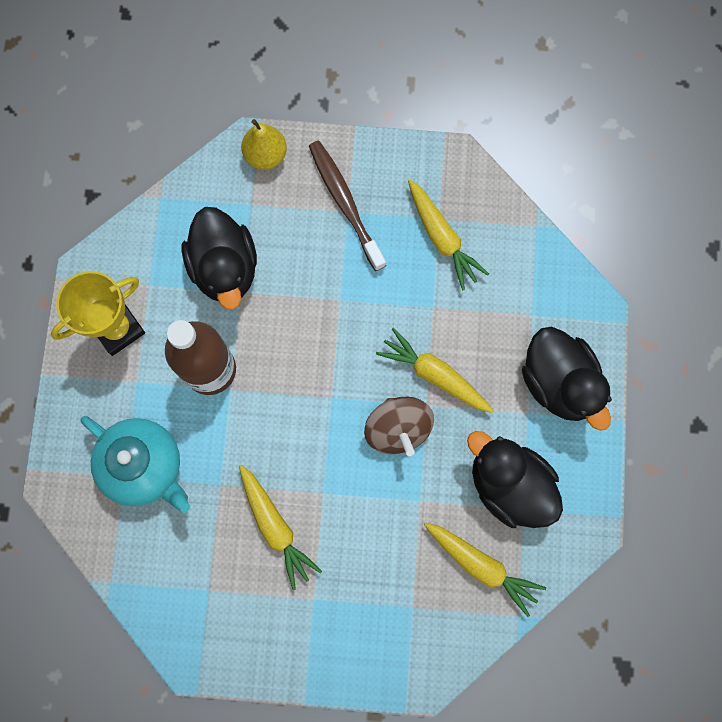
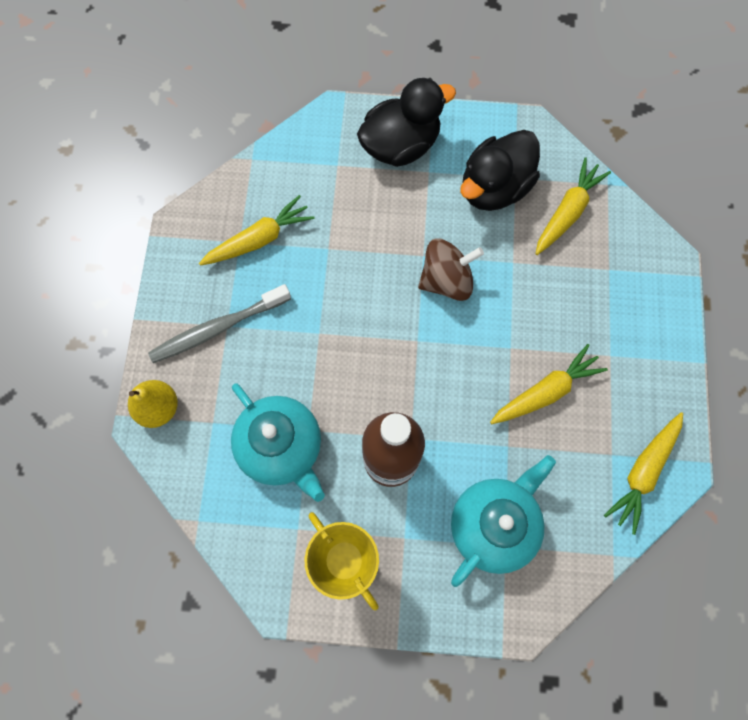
camera: 90 degrees left, 5 degrees down
black duck [182,207,257,310] -> turquoise teapot [231,384,325,502]
brown toothbrush [309,141,386,271] -> grey toothbrush [148,284,291,363]
yellow carrot [376,328,494,413] -> yellow carrot moved to [604,412,683,535]

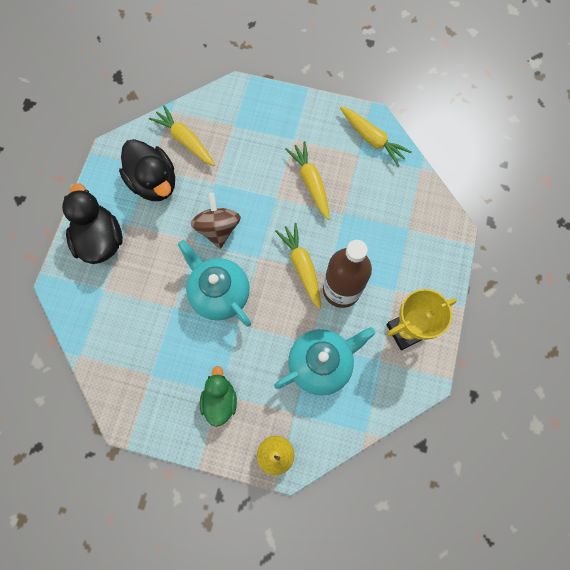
camera: 80 degrees left, 0 degrees up
grey toothbrush [148,284,291,363] -> green duck [200,366,237,427]
yellow carrot [199,195,315,266] -> yellow carrot moved to [275,223,321,309]
turquoise teapot [451,455,556,587] -> turquoise teapot moved to [178,240,251,327]

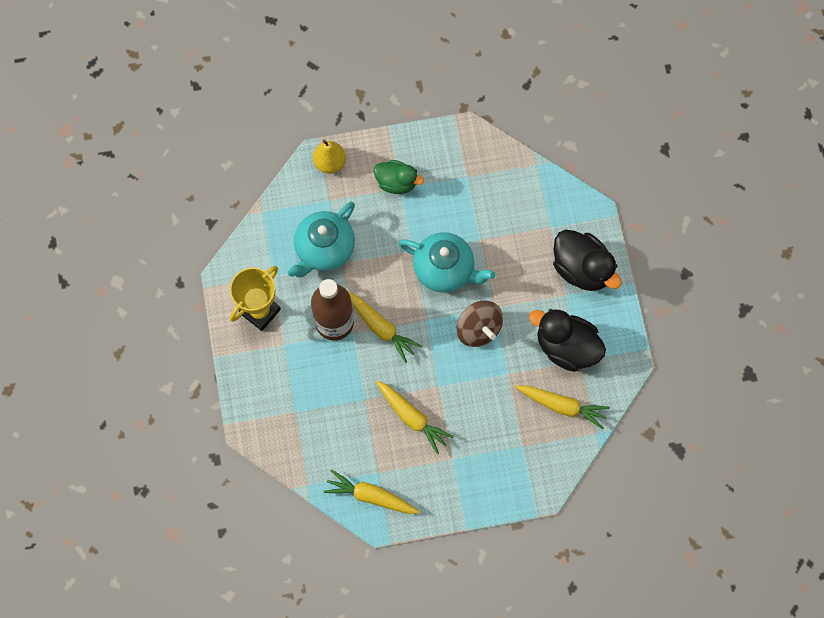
camera: 155 degrees right, 0 degrees up
green duck [200,366,237,427] -> green duck turned 45 degrees counterclockwise [374,160,424,194]

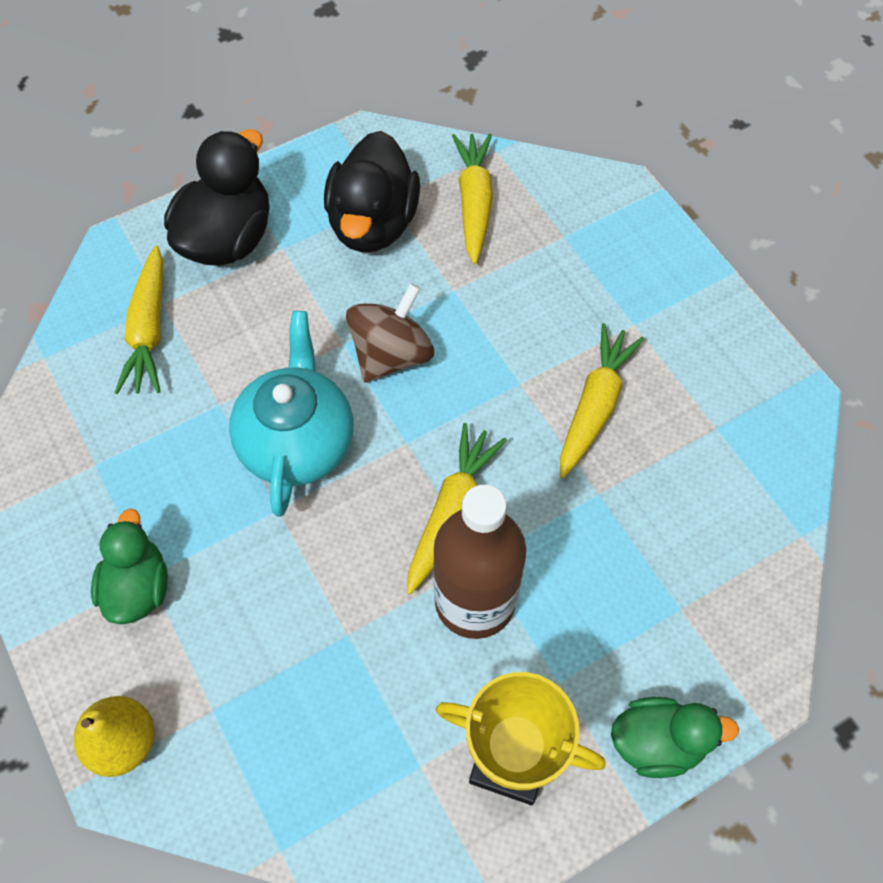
camera: 110 degrees left, 10 degrees down
turquoise teapot [288,202,355,277] -> none
yellow carrot [323,470,420,514] -> yellow carrot moved to [114,245,163,394]
none -> green duck [611,697,739,778]

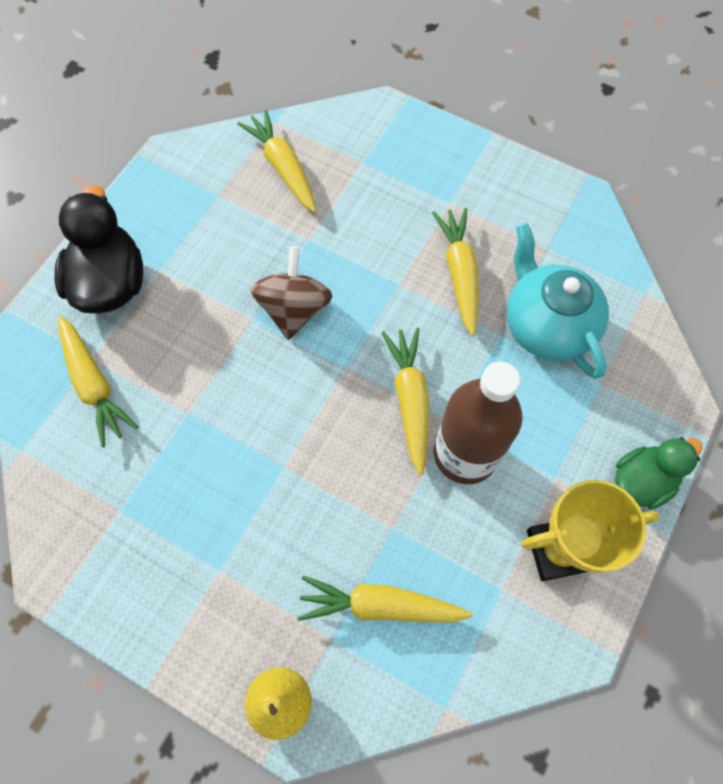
camera: 30 degrees left, 5 degrees up
green duck [91,509,168,624] -> none
turquoise teapot [229,311,353,517] -> turquoise teapot moved to [506,223,609,379]
black duck [324,131,420,252] -> none
none -> yellow carrot [297,575,473,623]

